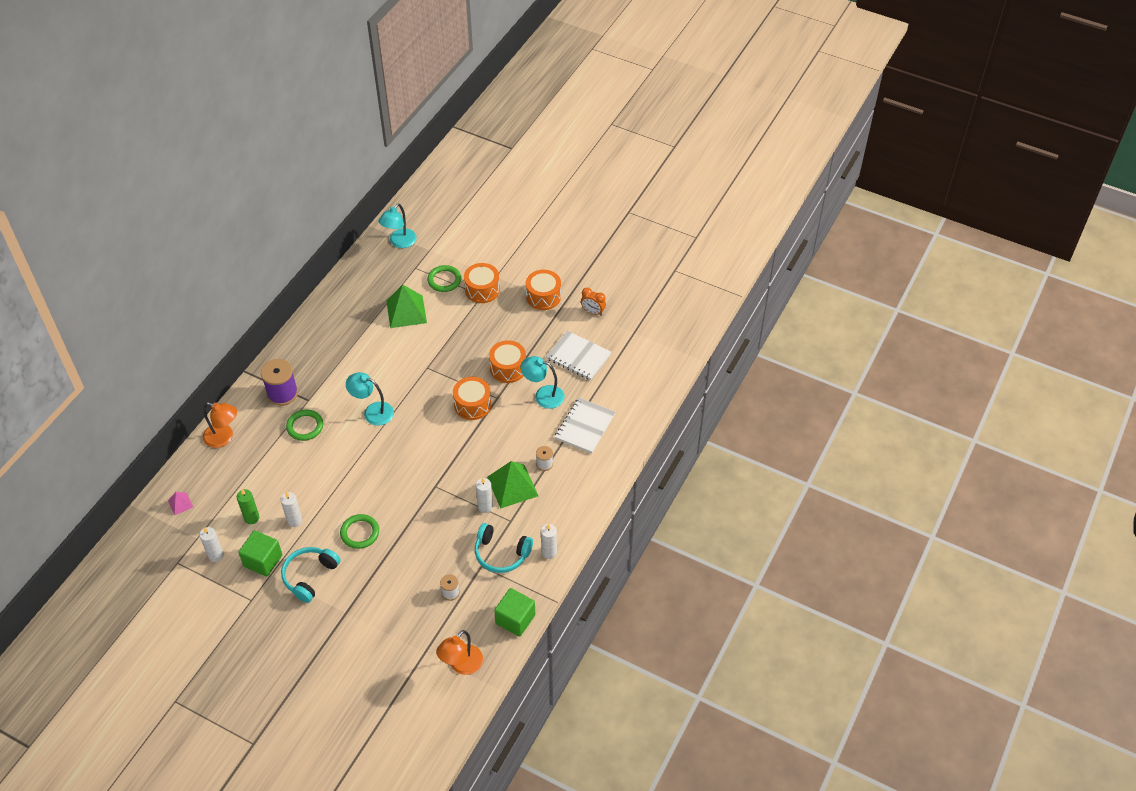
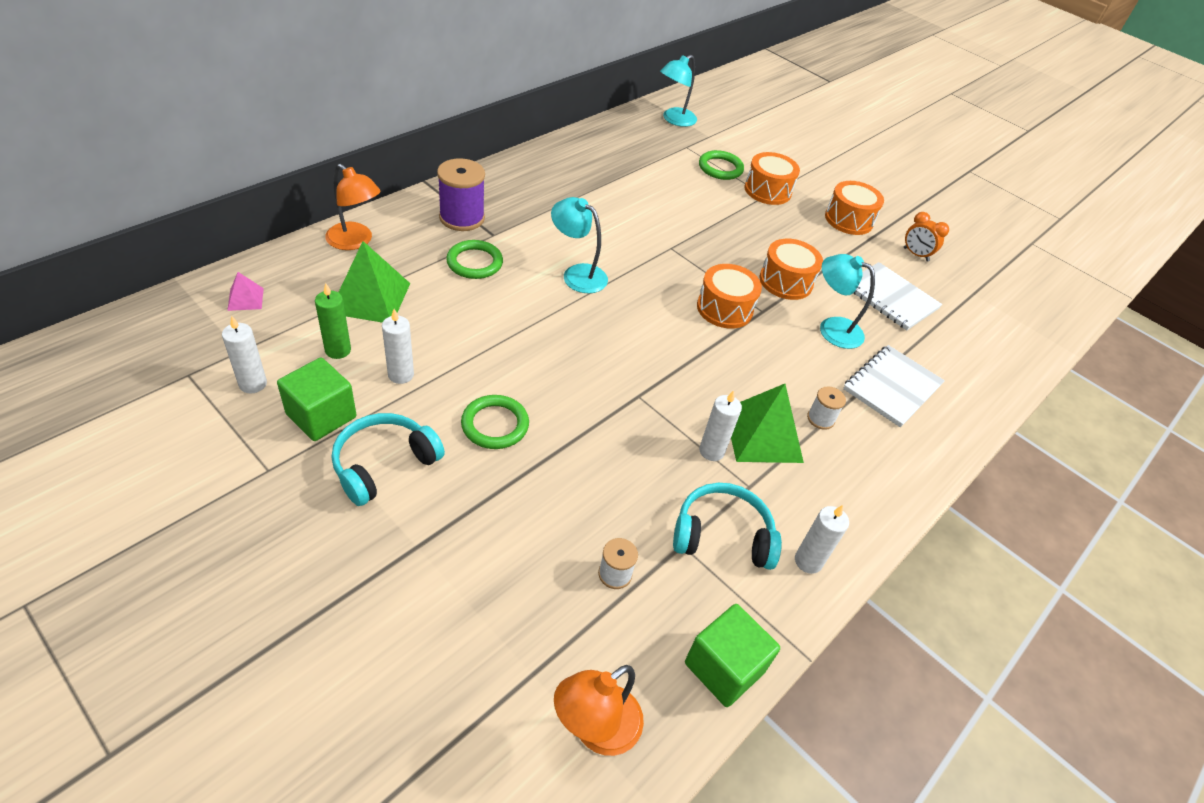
camera: 10 degrees right, 5 degrees down
green pyramid [386,285,427,328] -> green pyramid moved to [338,241,410,323]
turquoise headphones [475,523,533,573] -> turquoise headphones turned 150 degrees clockwise [673,483,782,570]

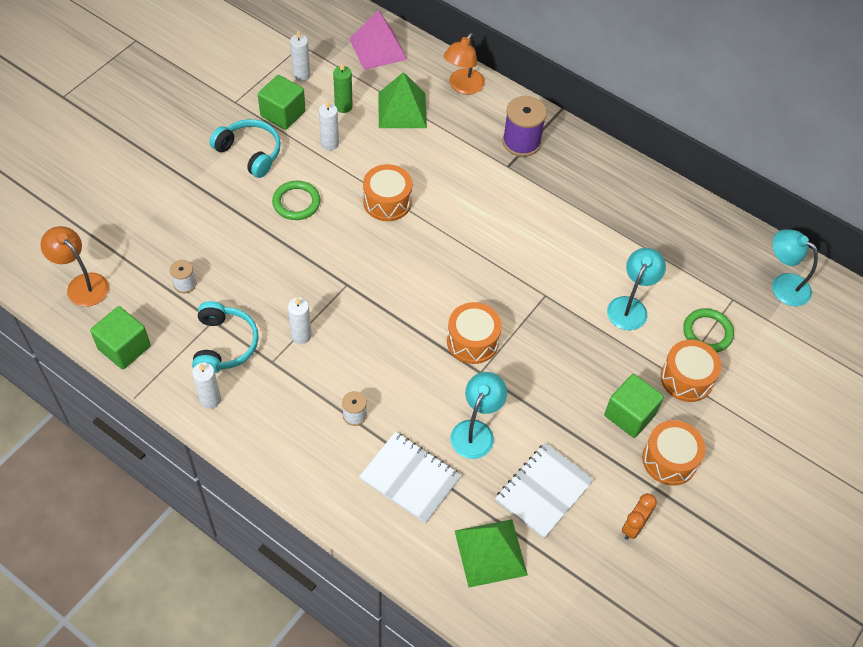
camera: 85 degrees right, 10 degrees up
pink pyramid [227,272,264,311] -> pink pyramid [349,10,408,70], size x2.05
green ring [446,240,503,279] -> none
turquoise lamp [551,197,608,293] -> turquoise lamp moved to [607,248,666,330]
green pyramid [731,384,804,463] -> green pyramid moved to [455,519,528,587]
orange drum [759,239,823,300] -> orange drum moved to [363,164,412,221]
none -> green cube [604,374,664,438]

